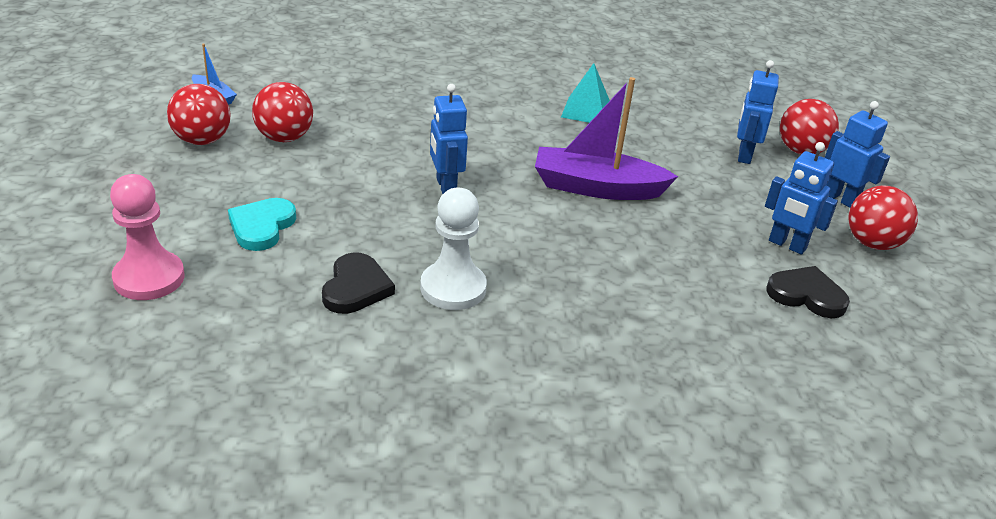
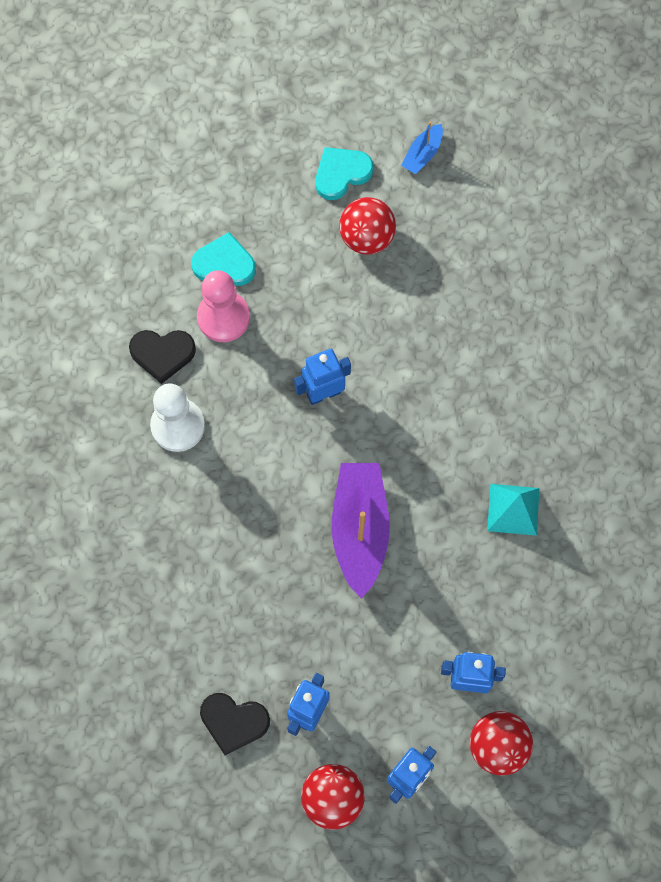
camera: 85 degrees right, 35 degrees up
pink pawn [110,174,185,300] -> pink pawn moved to [197,270,250,342]
red ball [167,84,231,145] -> turquoise heart [315,147,373,200]
black heart [767,266,850,318] -> black heart turned 90 degrees clockwise [200,693,270,755]

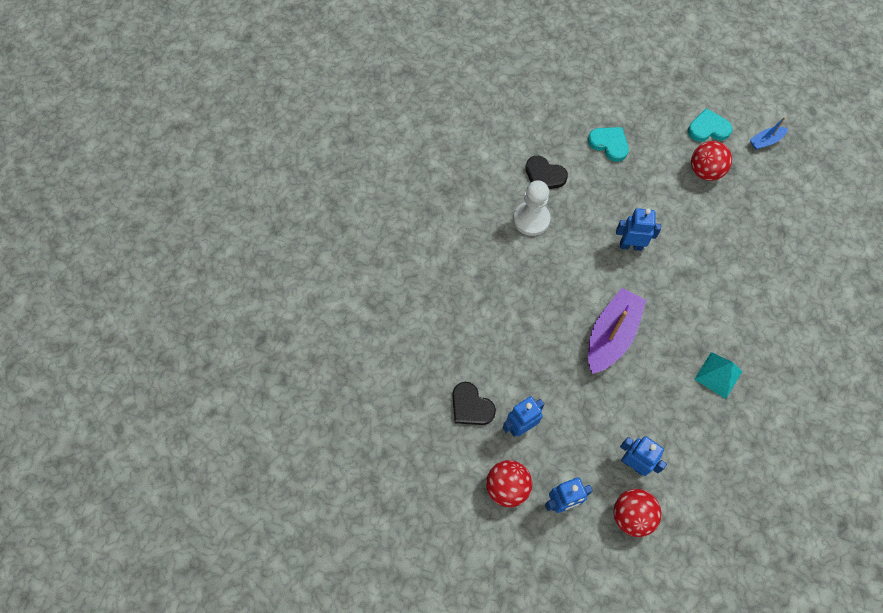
camera: 30 degrees right, 5 degrees down
pink pawn [197,270,250,342] -> none

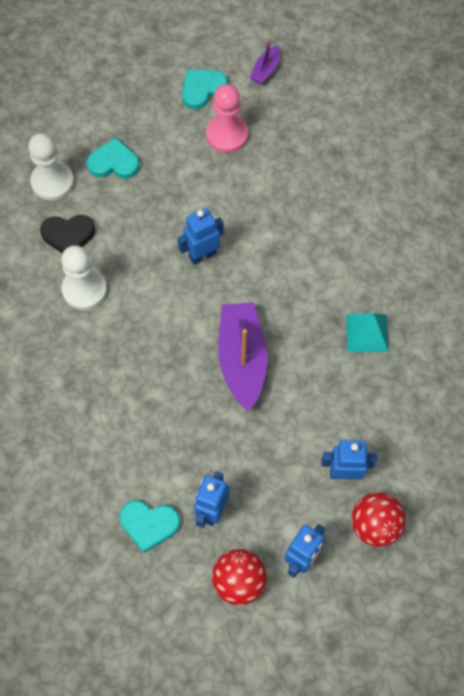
camera: 35 degrees left, 0 degrees up
black heart [452,382,496,425] -> turquoise heart [120,500,180,553]
red ball [691,141,732,181] -> pink pawn [206,84,248,153]
blue boat [750,117,788,150] -> purple boat [250,37,280,85]
none -> white pawn [28,133,74,201]

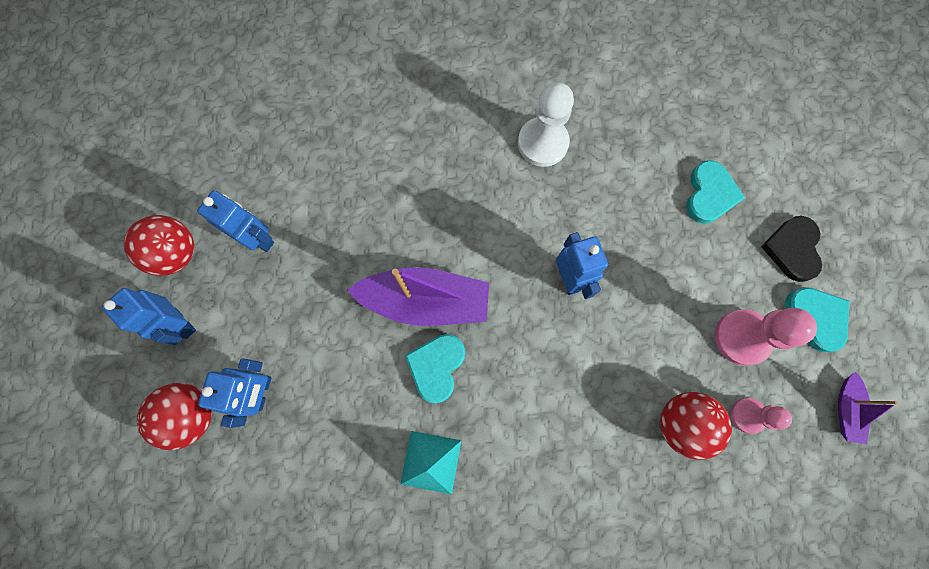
camera: 100 degrees right, 10 degrees up
white pawn [28,133,74,201] -> none
black heart [40,215,95,254] -> black heart moved to [761,216,822,282]
turquoise heart [120,500,180,553] -> turquoise heart moved to [405,334,465,403]
purple boat [250,37,280,85] -> purple boat turned 120 degrees counterclockwise [838,372,898,444]
none -> red ball [660,392,732,460]
none -> pink pawn [731,398,792,434]

